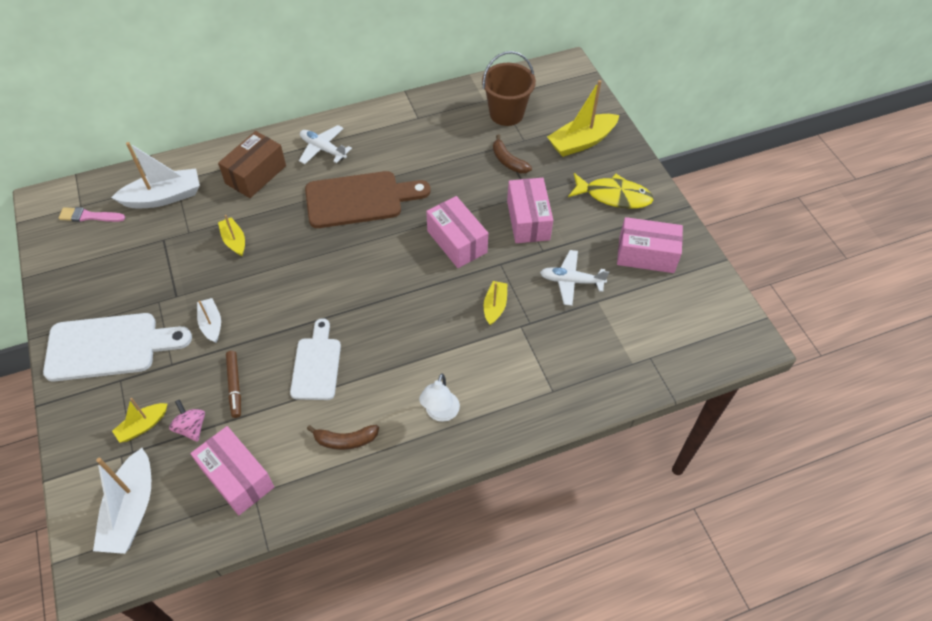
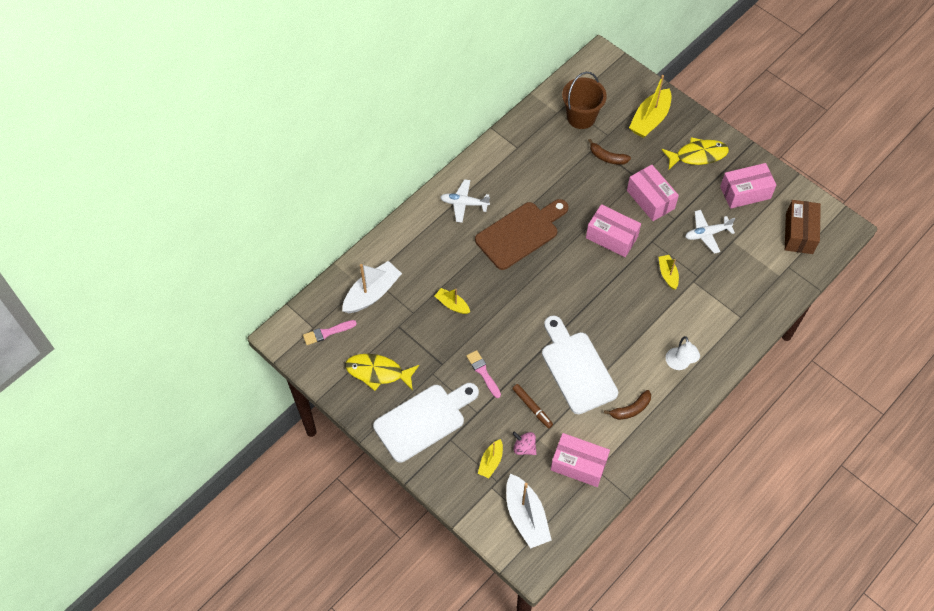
camera: 25 degrees left, 5 degrees up
white boat [197,298,221,343] -> pink brush [466,350,501,398]
brown box [218,131,286,198] -> brown box moved to [785,200,821,254]
white cutting board [290,318,341,400] -> white cutting board [542,315,618,414], size x1.54
none -> yellow fish [345,354,419,391]

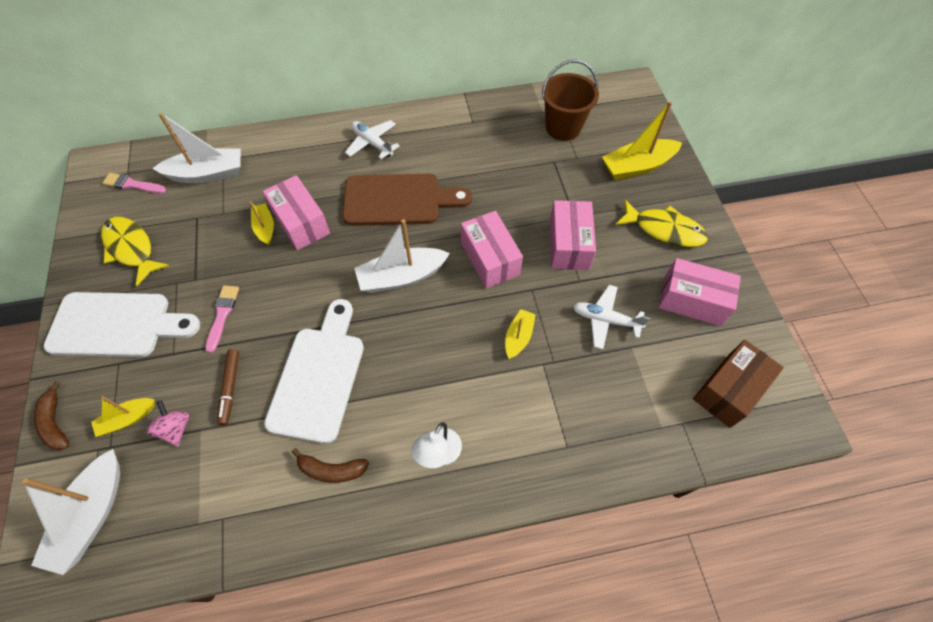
camera: 35 degrees right, 0 degrees up
pink box [551,433,610,487] -> pink box moved to [263,175,330,250]
brown banana [588,139,631,165] -> brown banana moved to [34,381,69,451]
none -> white boat [354,219,450,293]

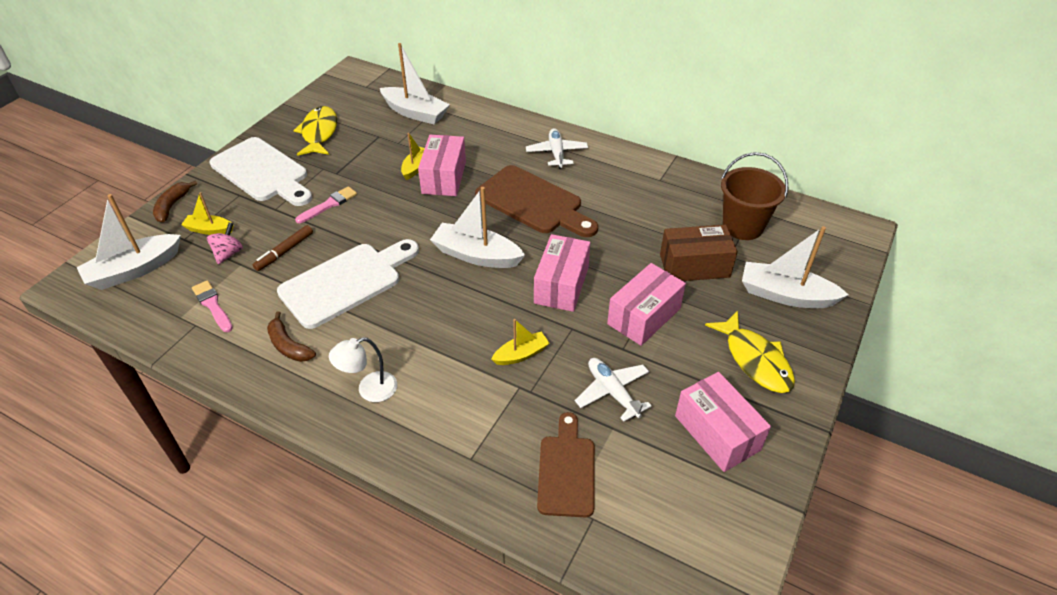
camera: 40 degrees right, 15 degrees down
pink brush [102,173,166,194] -> pink brush moved to [192,280,233,332]
yellow boat [602,101,682,180] -> white boat [742,226,848,308]
brown box [693,340,784,428] -> brown box moved to [660,225,738,281]
none -> brown cutting board [537,412,595,517]

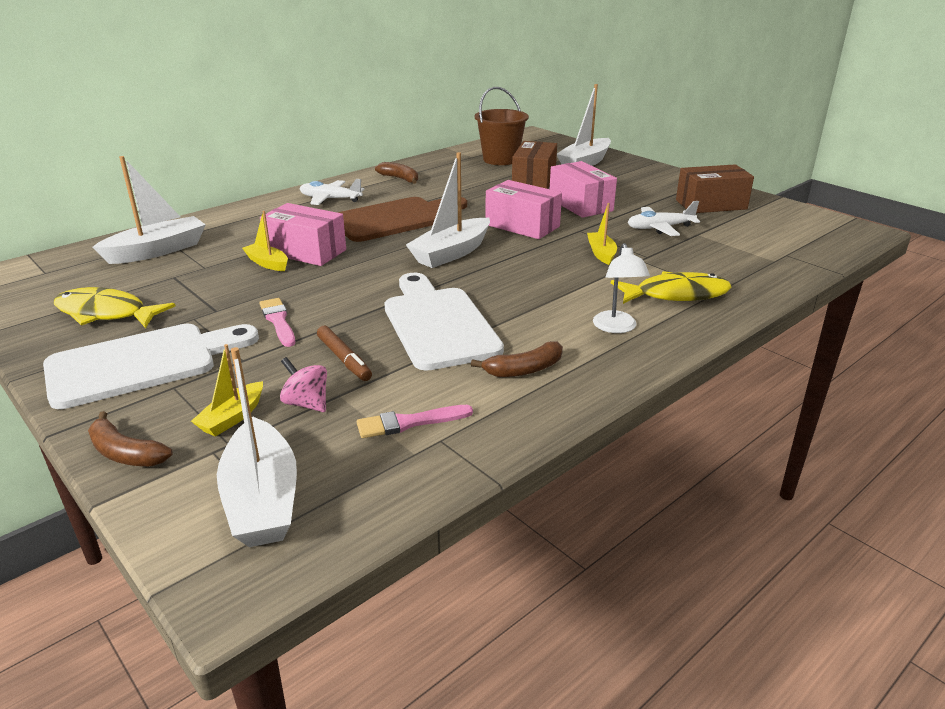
camera: 70 degrees left, 15 degrees down
brown cutting board [537,412,595,517] -> none
pink box [675,372,771,472] -> brown box [676,164,754,213]
yellow fish [705,311,795,393] -> yellow fish moved to [611,271,732,304]
none -> brown banana [375,162,418,184]

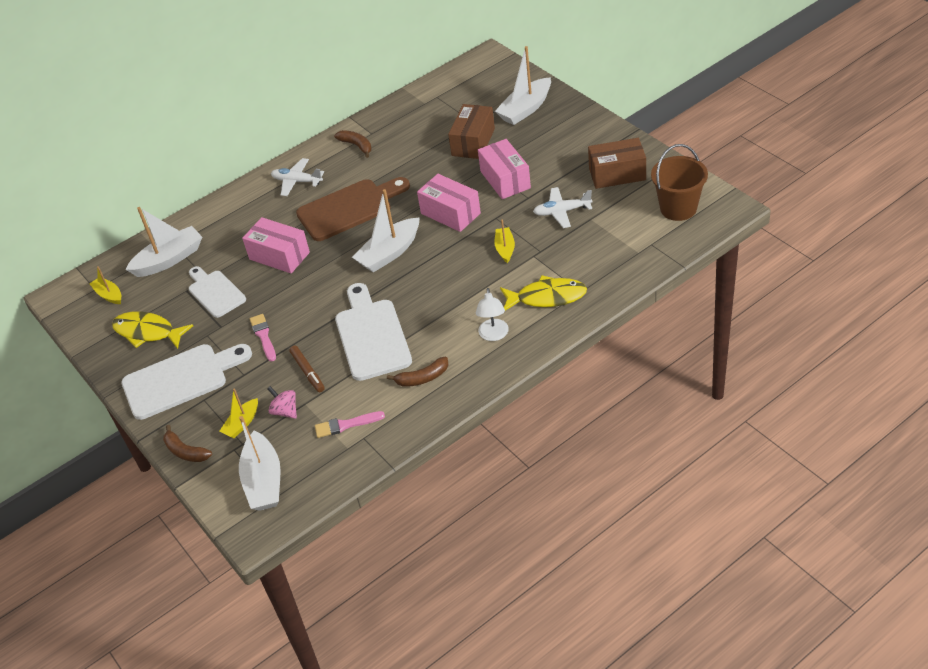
camera: 10 degrees right, 15 degrees up
yellow boat [242,211,288,271] -> yellow boat moved to [90,266,121,304]
brown bucket [475,87,529,165] -> brown bucket moved to [651,144,708,221]
none -> white cutting board [189,266,246,318]

